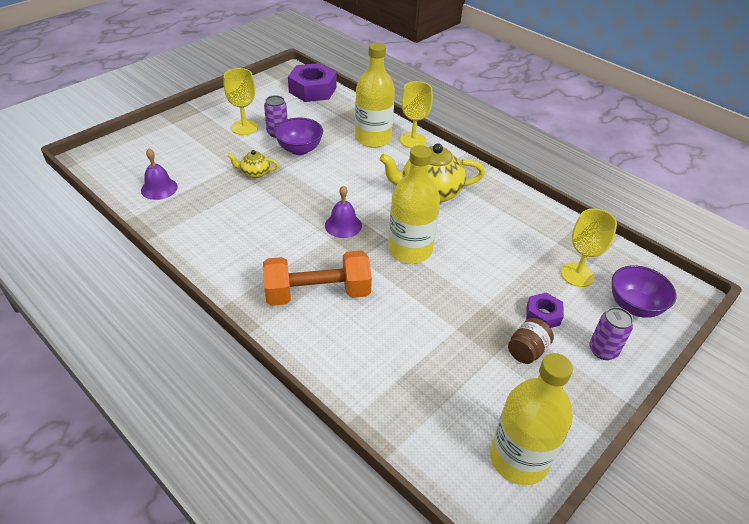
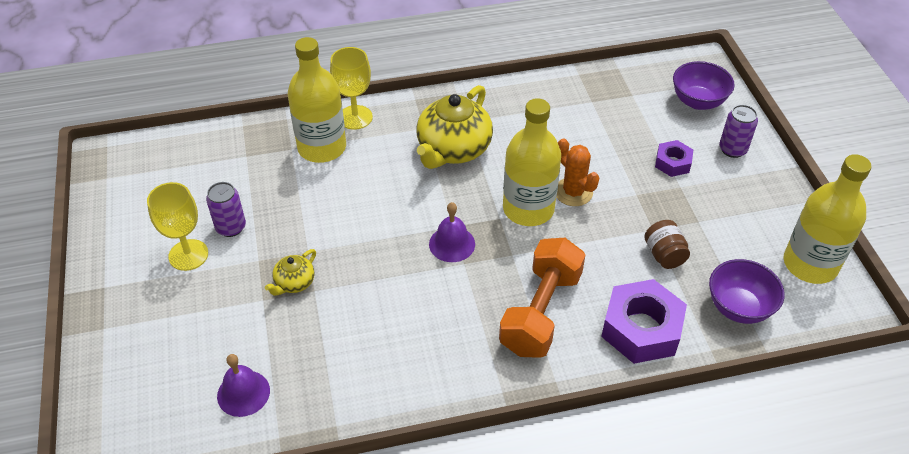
camera: 55 degrees left, 5 degrees up
purple bowl [274,117,323,155] -> purple bowl moved to [709,259,785,324]
purple nut [288,63,337,102] -> purple nut moved to [601,279,687,364]
brown jar [508,318,554,364] -> brown jar moved to [644,220,690,269]
yellow goblet [561,208,617,287] -> none
none -> orange cactus [556,138,600,206]

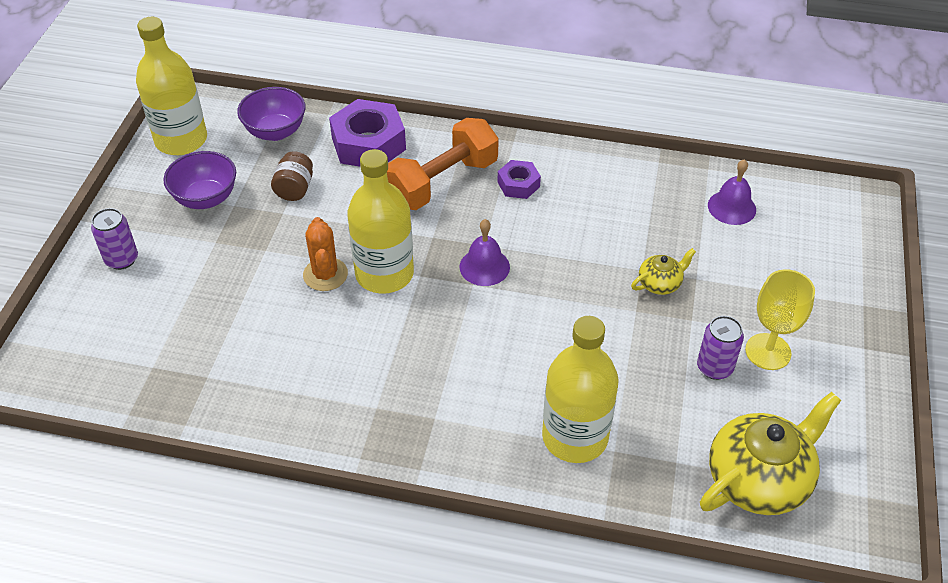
camera: 155 degrees left, 0 degrees up
yellow goblet [330,47,373,130] -> none
yellow teapot [416,85,493,169] -> yellow teapot moved to [700,392,841,515]
purple nut [655,140,693,177] -> purple nut moved to [498,160,541,199]
purple bowl [673,61,735,110] -> purple bowl moved to [164,151,236,209]

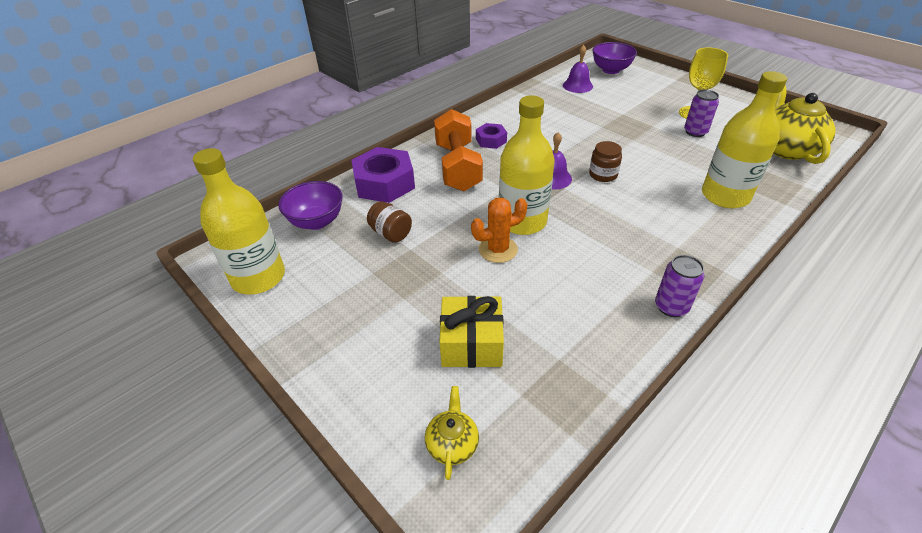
camera: 55 degrees left, 5 degrees down
purple can [91,208,138,270] -> purple can moved to [655,255,704,317]
purple bowl [164,151,236,209] -> purple bowl moved to [592,42,637,74]
orange cactus [303,217,348,291] -> orange cactus turned 45 degrees counterclockwise [471,198,528,263]
yellow teapot [631,248,696,295] -> yellow teapot moved to [425,386,479,480]
none -> yellow gift [439,296,504,368]
none -> brown jar [589,141,622,182]

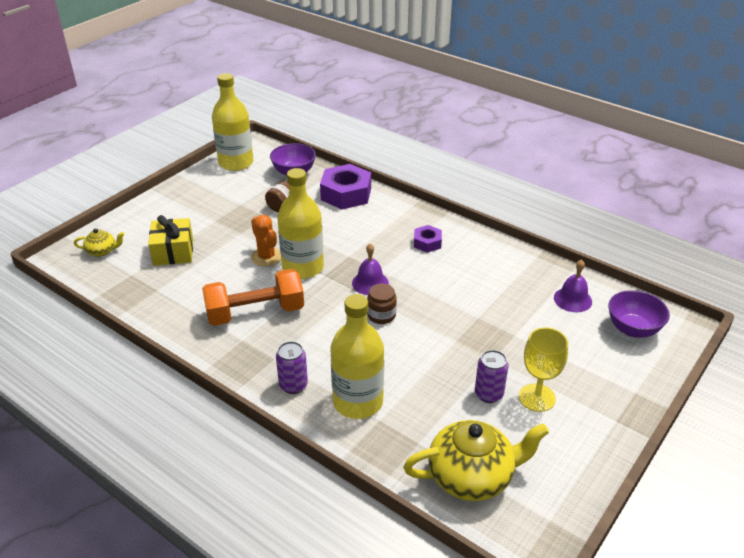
camera: 80 degrees right, 5 degrees down
orange dumbbell [434,109,483,191] -> orange dumbbell moved to [202,269,304,326]
purple can [655,255,704,317] -> purple can moved to [276,341,308,394]

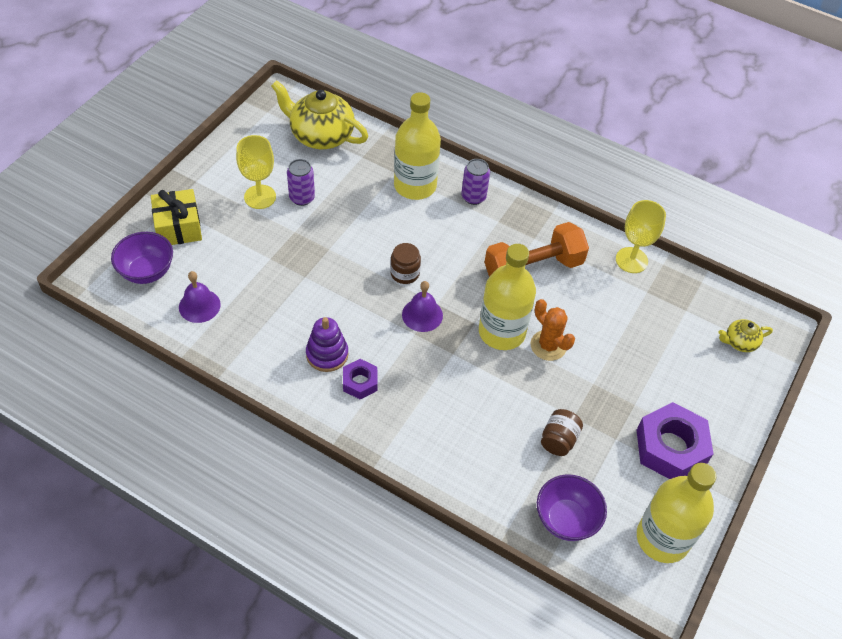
camera: 170 degrees right, 15 degrees up
yellow gift [148,215,193,266] -> yellow gift moved to [151,189,202,245]
purple nut [320,164,371,209] -> purple nut moved to [637,402,713,479]
yellow teapot [403,420,549,501] -> yellow teapot turned 45 degrees clockwise [271,80,368,149]
none -> purple stacking toy [306,317,348,372]
none -> yellow goblet [616,200,666,273]

